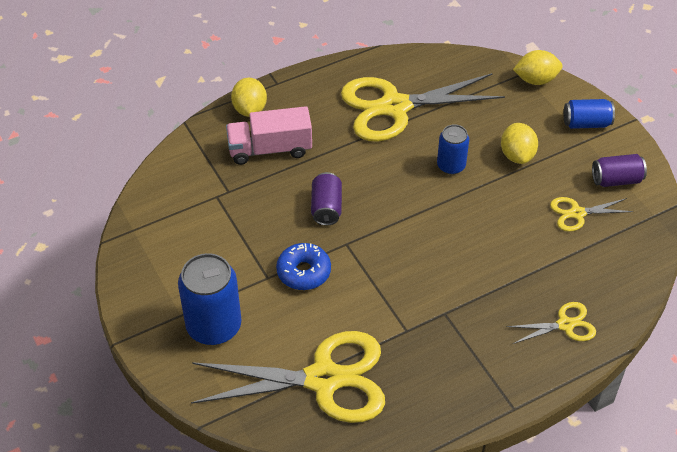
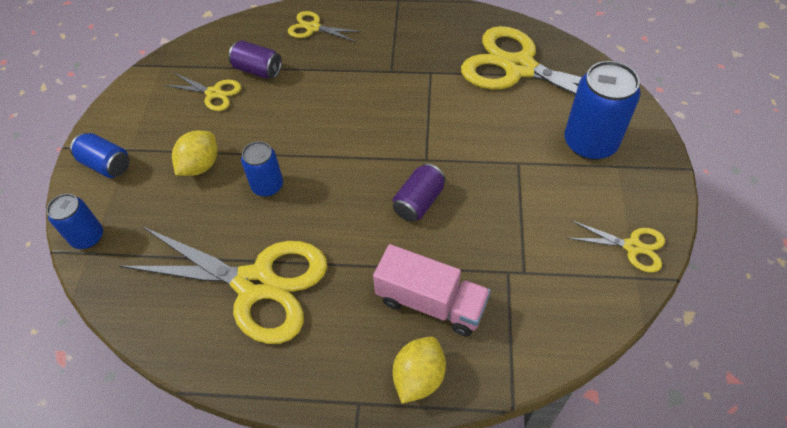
camera: 145 degrees left, 5 degrees up
blue donut [276,243,331,290] -> none
yellow lemon [513,50,563,85] -> blue can [47,194,103,249]
purple can [592,154,647,187] -> purple can moved to [228,40,282,79]
none -> yellow scissors [567,220,665,273]

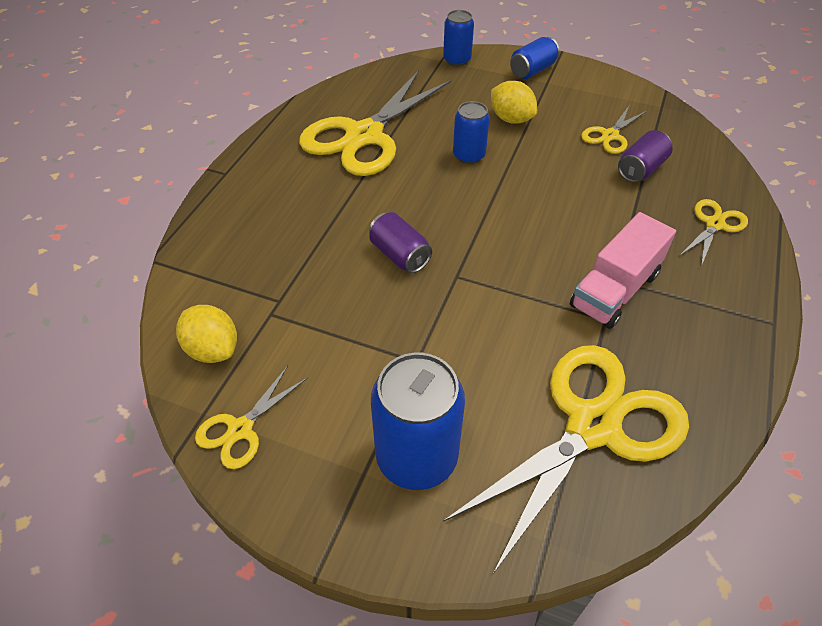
camera: 105 degrees right, 5 degrees down
pink truck [373,244,491,336] -> pink truck moved to [570,212,676,329]
yellow lemon [392,337,446,403] -> yellow lemon moved to [176,305,237,363]

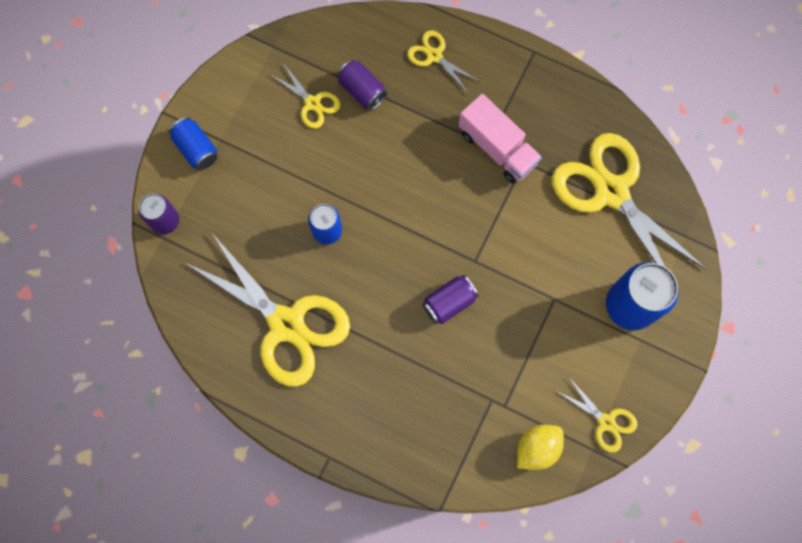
camera: 85 degrees left, 25 degrees up
blue can [443,10,474,66] -> purple can [138,194,179,234]
yellow lemon [491,81,537,124] -> none

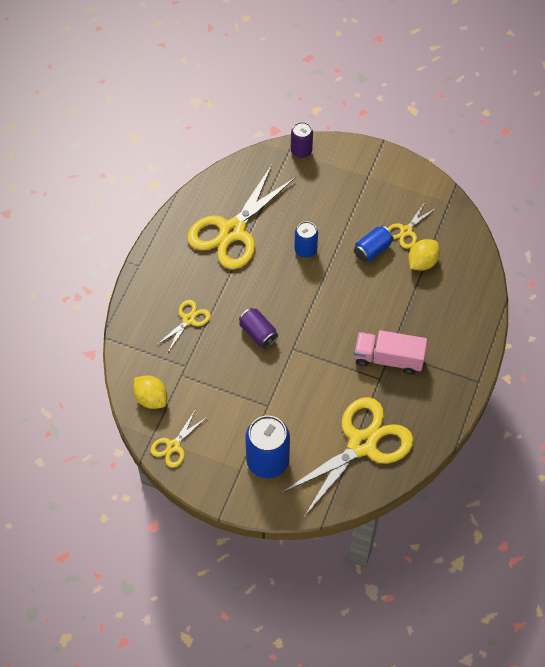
camera: 85 degrees right, 15 degrees down
blue can [169,117,217,170] -> blue can moved to [354,226,394,262]
purple can [337,60,387,110] -> yellow lemon [408,239,440,271]
yellow scissors [407,30,480,94] -> yellow scissors moved to [157,300,211,352]
pink truck [459,94,542,184] -> pink truck turned 60 degrees clockwise [354,330,427,375]

